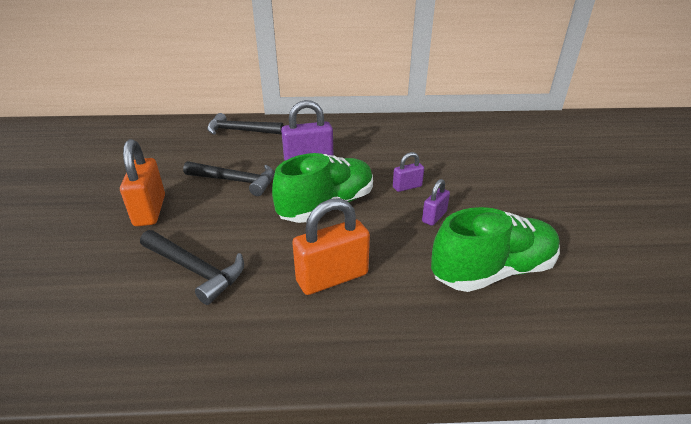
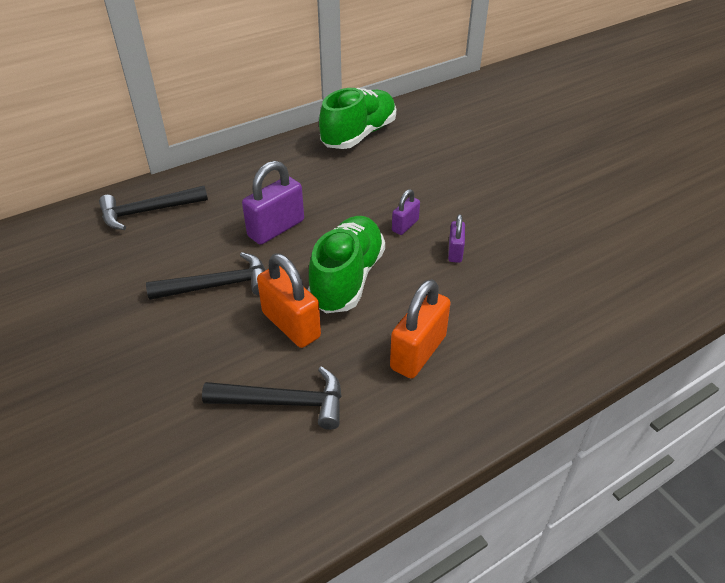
camera: 30 degrees left, 10 degrees up
orange padlock [120,139,165,226] -> orange padlock moved to [257,254,321,348]
green shoe [431,207,560,292] -> green shoe moved to [319,88,396,149]

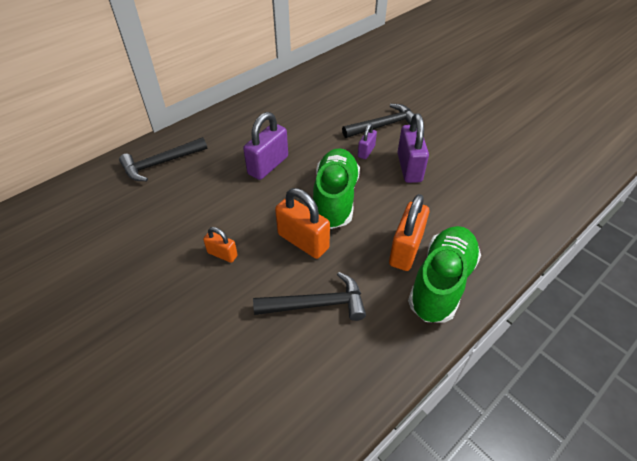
camera: 10 degrees left, 5 degrees up
black hammer [146,252,266,300] -> black hammer moved to [342,104,414,138]
green shoe [319,88,396,149] -> green shoe moved to [408,226,481,323]
purple padlock [448,214,465,263] -> purple padlock [397,113,429,183], size x1.80
none -> orange padlock [203,227,238,263]

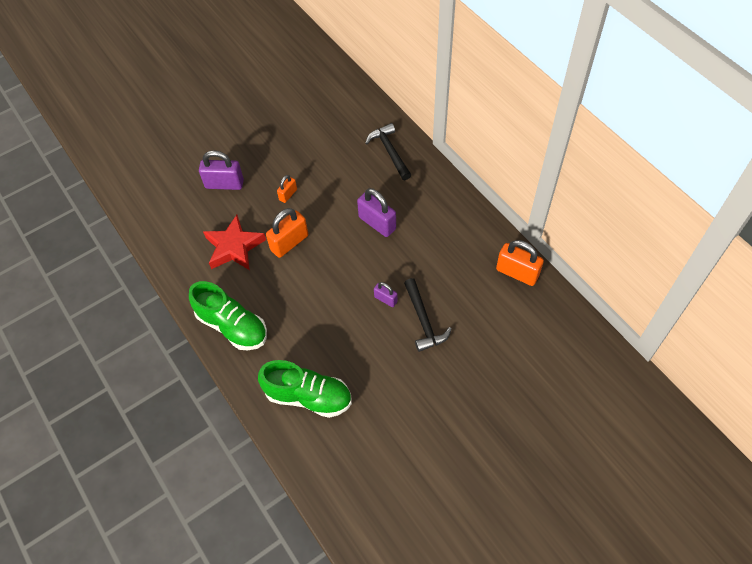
camera: 100 degrees right, 10 degrees up
black hammer [253,272,366,321] -> red star [203,215,266,270]
green shoe [313,148,360,229] -> green shoe moved to [258,360,352,418]
orange padlock [389,194,430,271] -> orange padlock moved to [496,240,544,286]
purple padlock [397,113,429,183] -> purple padlock moved to [199,150,244,190]

